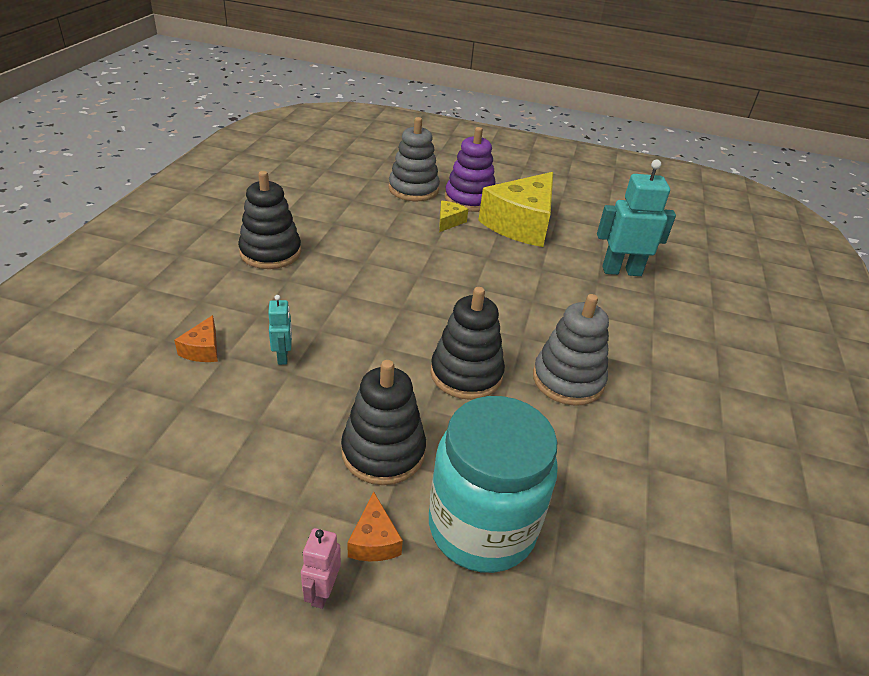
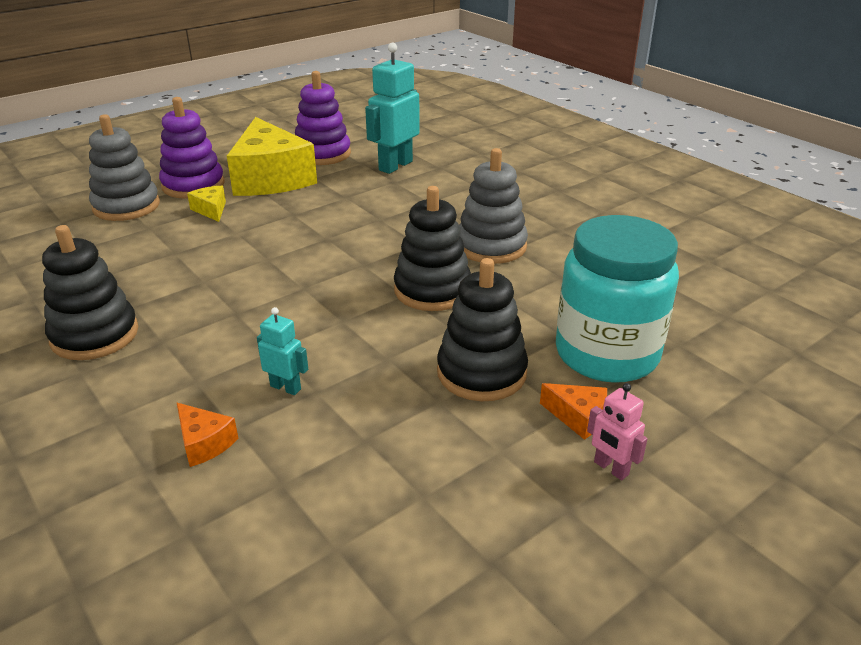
camera: 50 degrees left, 5 degrees down
none -> purple stacking toy [295,71,351,165]

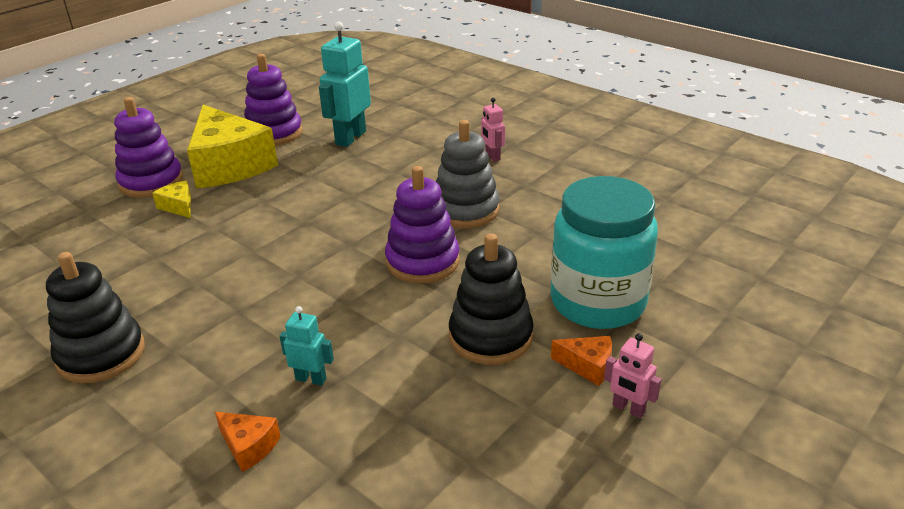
camera: 10 degrees left, 0 degrees up
grey stacking toy [89,114,160,221] -> none
black stacking toy [394,186,471,311] -> purple stacking toy [385,166,460,283]
none -> pink robot [481,98,505,162]

